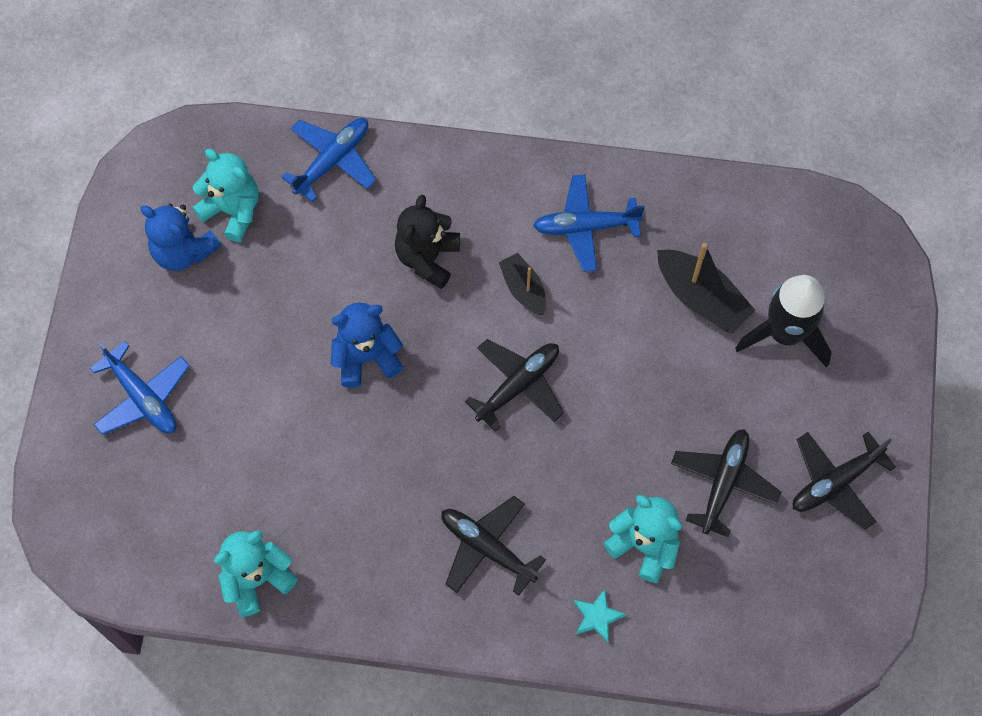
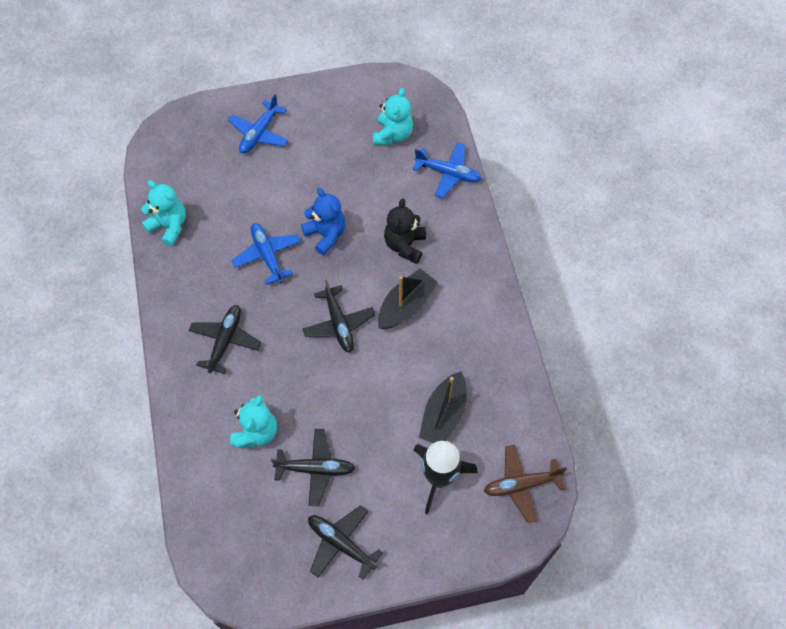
camera: 70 degrees right, 5 degrees down
blue teddy bear [140,204,221,271] -> none
black teddy bear [395,195,460,289] -> black teddy bear turned 75 degrees counterclockwise [384,198,426,264]
black plane [465,339,564,432] -> black plane turned 45 degrees clockwise [303,279,376,352]
black boat [499,253,546,315] -> black boat [378,269,438,329], size x1.59
blue plane [533,175,645,272] -> blue plane moved to [231,223,301,285]
turquoise star [574,589,627,643] -> none
none -> brown plane [484,445,567,523]

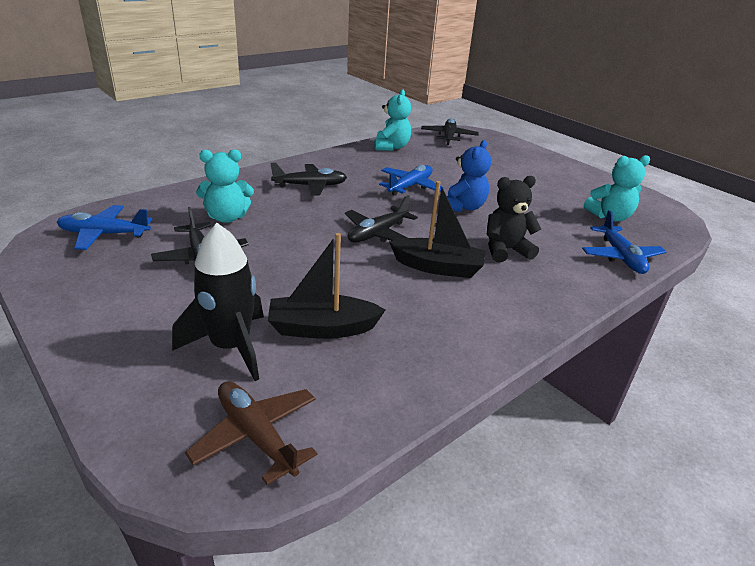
camera: 60 degrees right, 30 degrees down
blue plane [228,94,289,154] -> blue plane moved to [57,205,152,250]
black plane [308,505,383,579] -> black plane moved to [421,118,479,145]

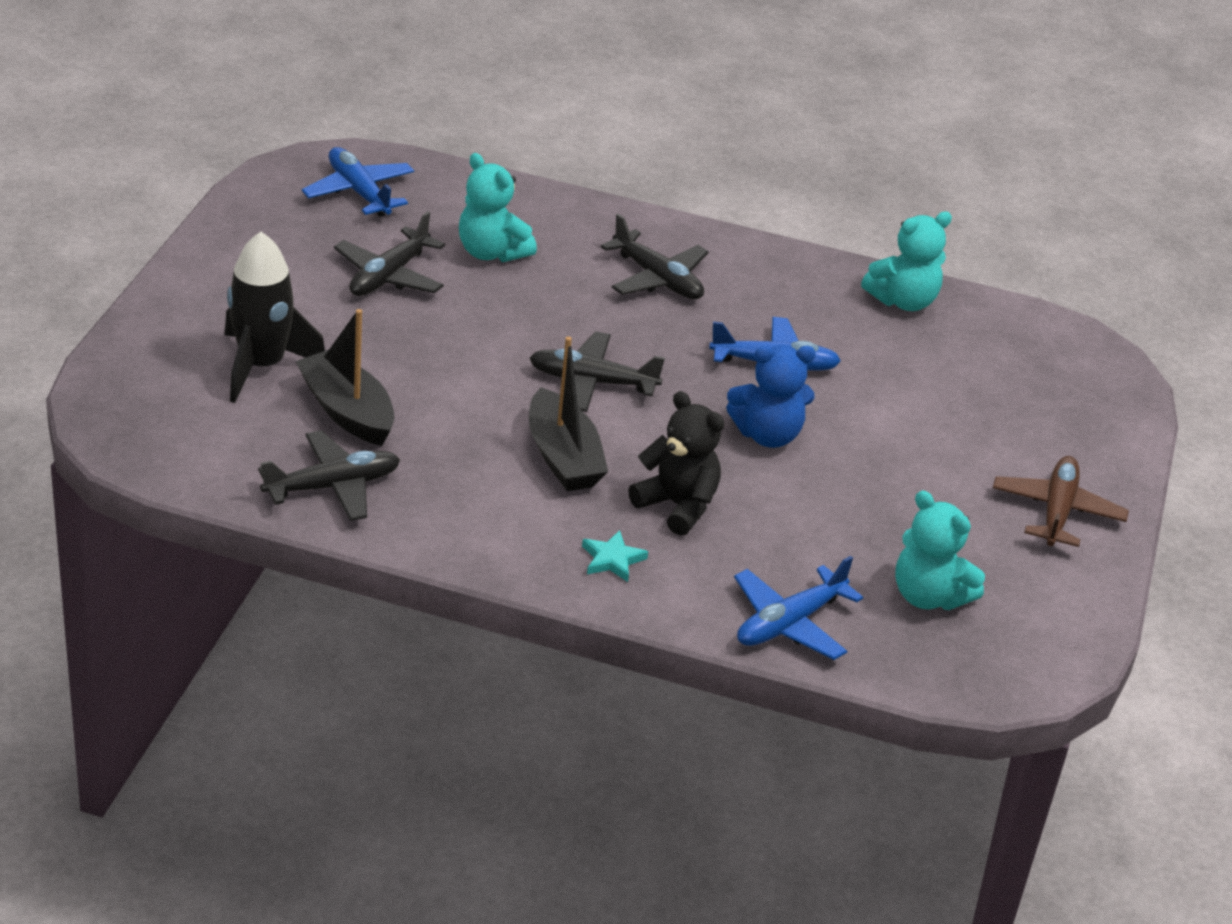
camera: 55 degrees right, 5 degrees up
brown plane [185,381,317,485] -> brown plane moved to [993,456,1129,547]
black plane [421,118,479,145] -> black plane moved to [258,430,400,521]
none -> turquoise star [582,530,648,582]

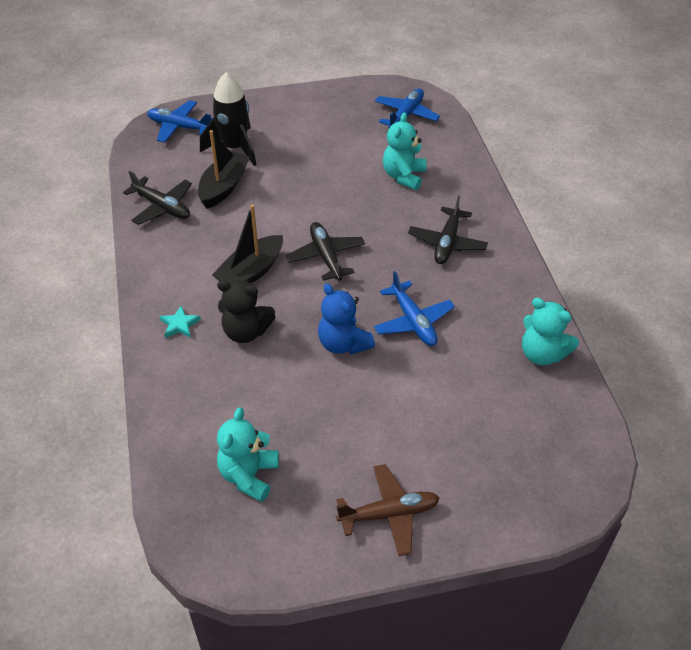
camera: 65 degrees right, 10 degrees up
black plane [334,211,445,296] -> none
black teddy bear [628,391,724,536] -> black teddy bear turned 90 degrees clockwise [217,280,276,343]
blue plane [734,556,863,660] -> blue plane moved to [147,100,213,143]

